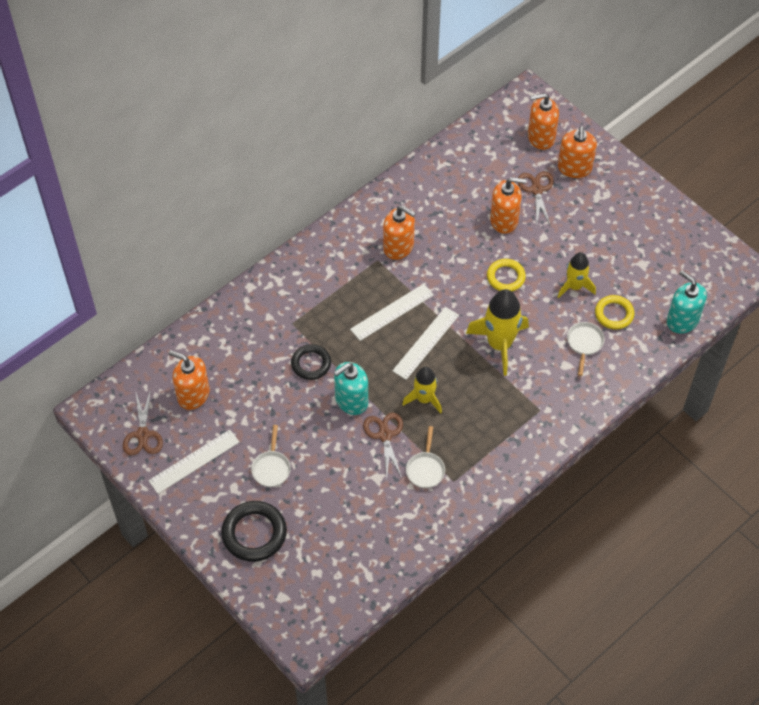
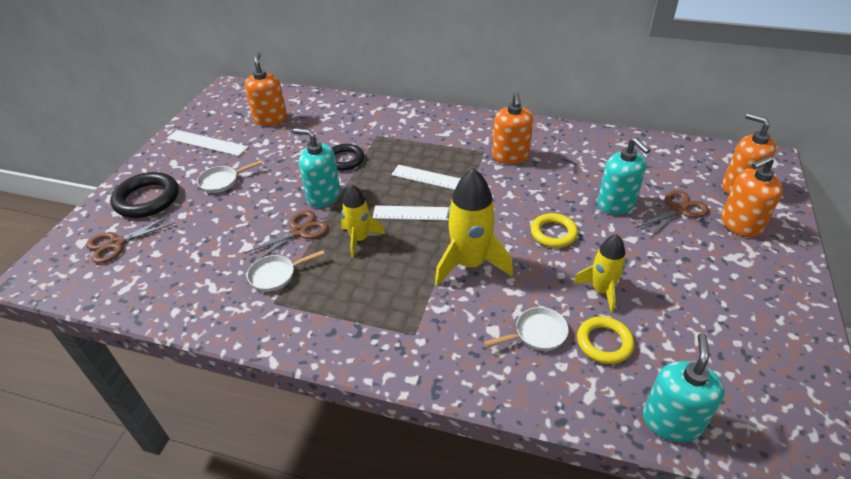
camera: 60 degrees right, 15 degrees down
brown scissors [123,389,163,456] -> brown scissors moved to [86,215,176,264]
orange soap dispenser [490,177,527,234] -> turquoise soap dispenser [597,138,650,214]

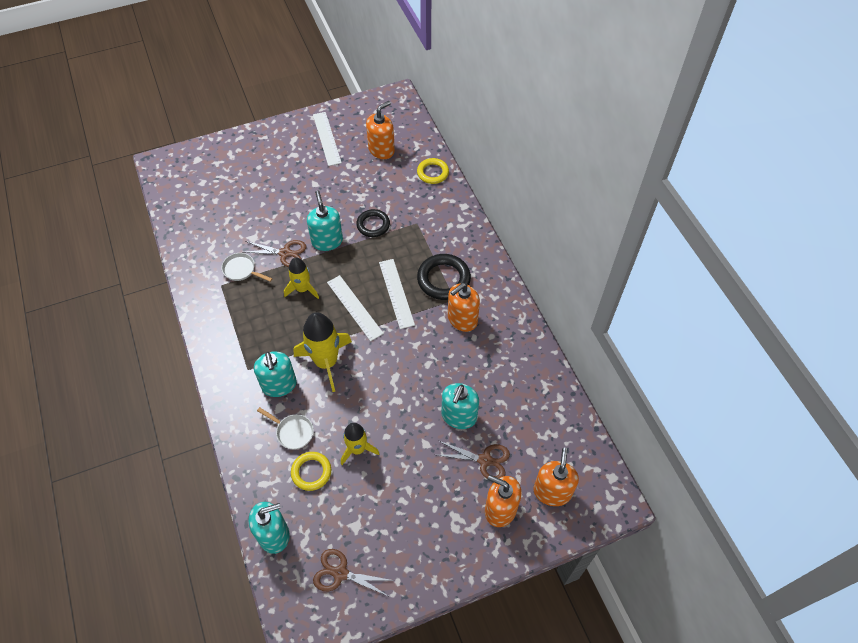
camera: 50 degrees right, 15 degrees up
brown scissors [86,215,176,264] -> brown scissors moved to [313,549,395,597]
black ring [110,172,179,218] -> black ring moved to [417,254,471,300]
white pan [197,160,263,193] -> none
yellow ring [531,213,578,248] -> yellow ring moved to [417,158,449,184]
none -> turquoise soap dispenser [254,351,297,397]

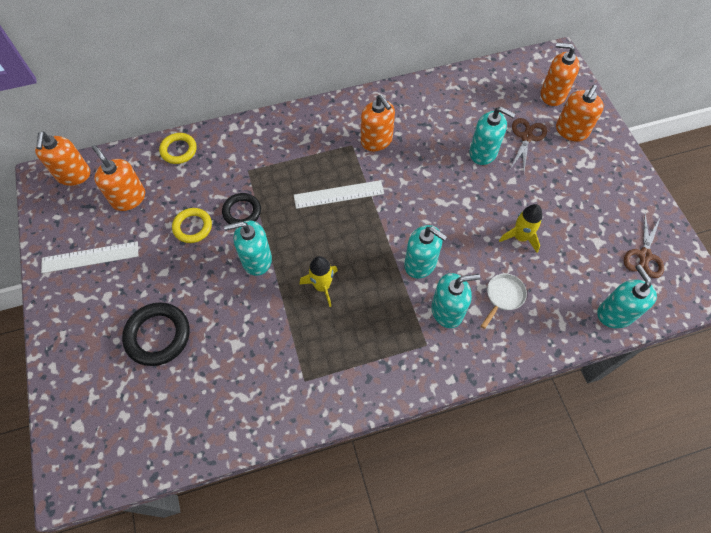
camera: 85 degrees left, 5 degrees up
white pan [222,253,272,282] -> none
brown scissors [244,240,306,267] -> none
yellow ring [291,452,331,491] -> yellow ring moved to [172,208,212,243]
yellow rocket [294,312,352,392] -> turquoise soap dispenser [404,225,447,279]
white ruler [327,275,384,341] -> none
black ring [417,254,471,300] -> black ring moved to [122,302,190,366]
none -> orange soap dispenser [35,132,90,186]

